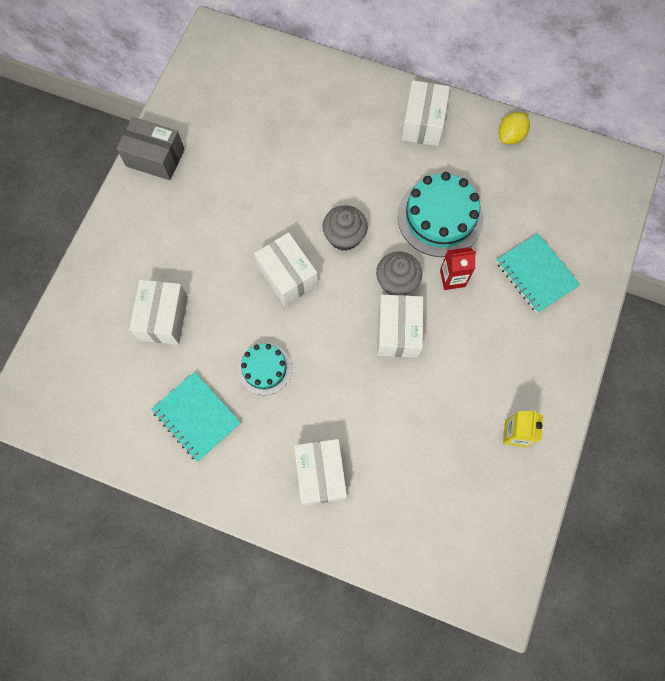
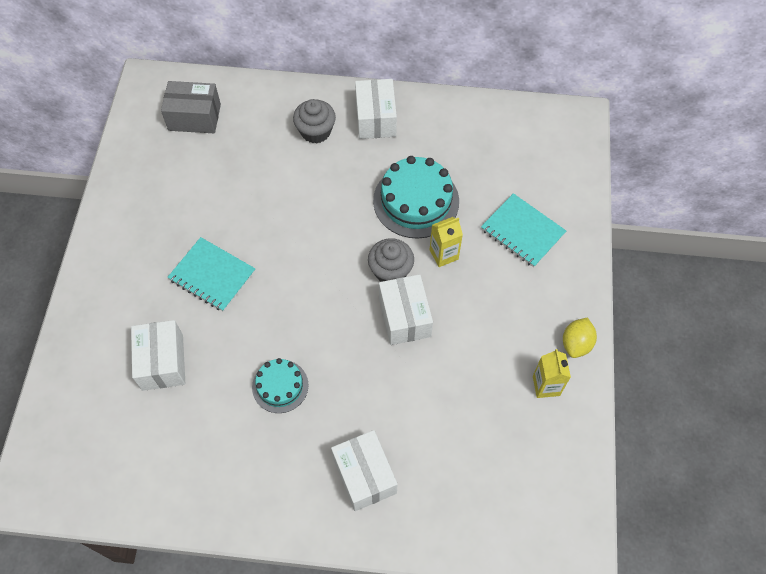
camera: 15 degrees left, 10 degrees down
grey box [116,117,185,180] -> grey box moved to [161,81,221,133]
turquoise notebook [151,372,241,462] -> turquoise notebook moved to [168,237,255,312]
white box [254,232,318,306] -> none
grey cupcake [323,205,368,251] -> grey cupcake moved to [293,99,336,144]
red carton [440,247,476,290] -> yellow carton [430,217,463,267]
yellow lemon [499,112,530,145] -> yellow lemon moved to [563,318,597,358]

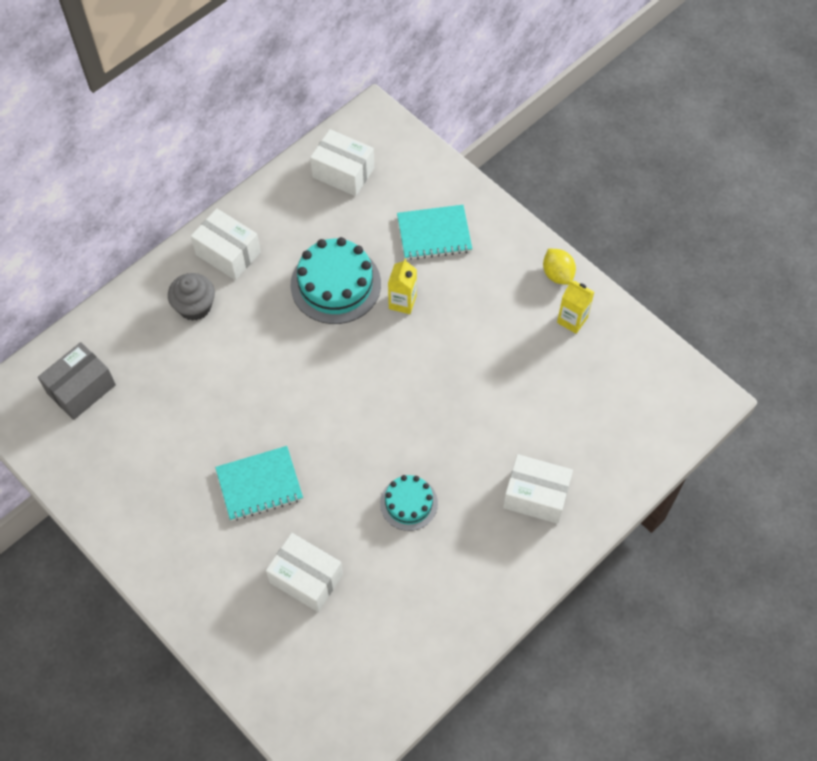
camera: 50 degrees left, 0 degrees up
grey cupcake [368,238,414,282] -> none
white box [379,274,433,345] -> white box moved to [310,129,374,196]

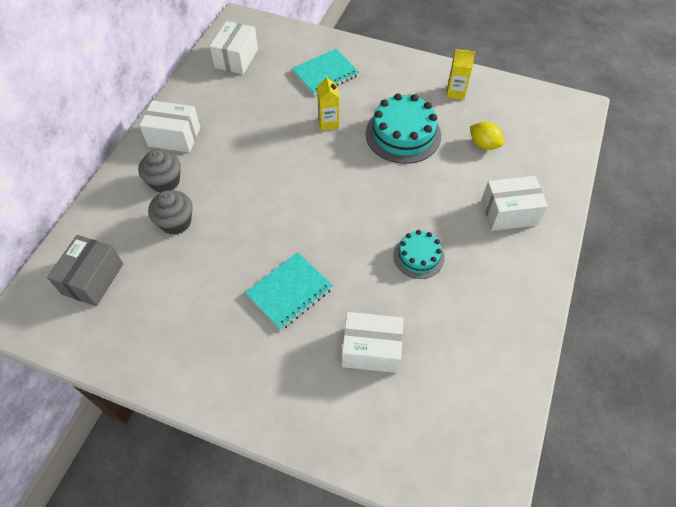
camera: 25 degrees left, 5 degrees down
turquoise cake [291,237,381,324] -> turquoise cake moved to [366,93,441,164]
white box [310,129,374,196] -> white box turned 75 degrees counterclockwise [210,21,258,75]
yellow lemon [543,248,576,285] -> yellow lemon moved to [470,122,504,150]
none -> grey cupcake [148,190,193,235]

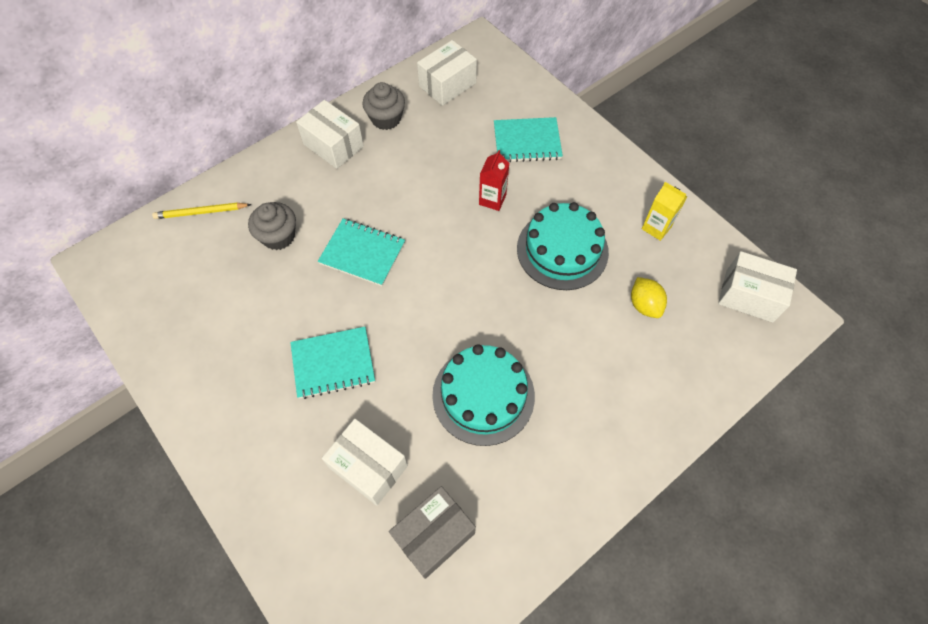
camera: 30 degrees right, 5 degrees up
grey box [47,235,123,306] -> grey box moved to [389,486,476,579]
grey cupcake [138,149,181,193] -> grey cupcake moved to [363,82,405,130]
yellow carton [317,75,339,131] -> red carton [479,150,510,211]
turquoise cake [393,230,445,279] -> turquoise cake [432,344,535,446], size x1.71
white box [481,176,548,231] -> white box moved to [718,251,797,323]
none -> yellow pencil [152,203,252,219]
none -> turquoise notebook [318,218,405,286]

